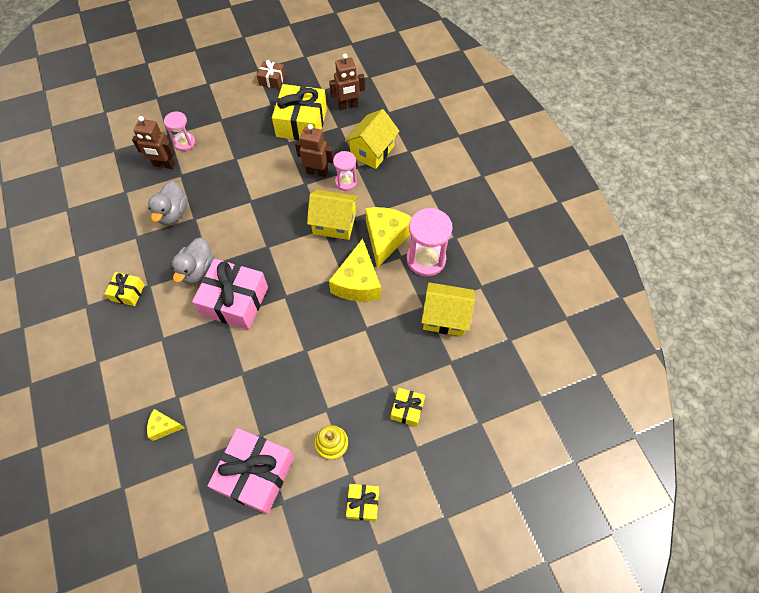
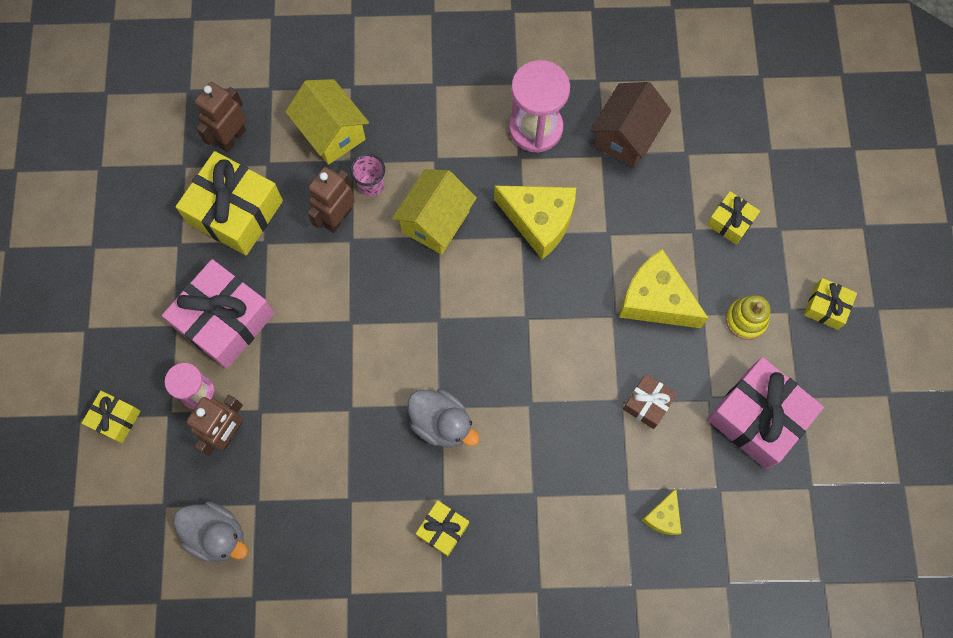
camera: 70 degrees left, 10 degrees up
grey duck [148,181,188,225] -> grey duck moved to [173,501,248,562]
pink gift [192,259,268,330] -> pink gift moved to [162,259,275,369]
brown gift [257,60,286,89] -> brown gift moved to [623,374,677,429]
brown robot [329,54,365,110] -> brown robot turned 150 degrees counterclockwise [195,82,246,152]
pink hourglass [333,151,357,191] -> pink cup [350,154,385,196]
yellow cheese [365,207,412,268] -> yellow cheese moved to [619,249,708,328]
yellow house [421,282,475,336] -> brown house [590,82,671,168]
none -> yellow gift [82,391,141,443]

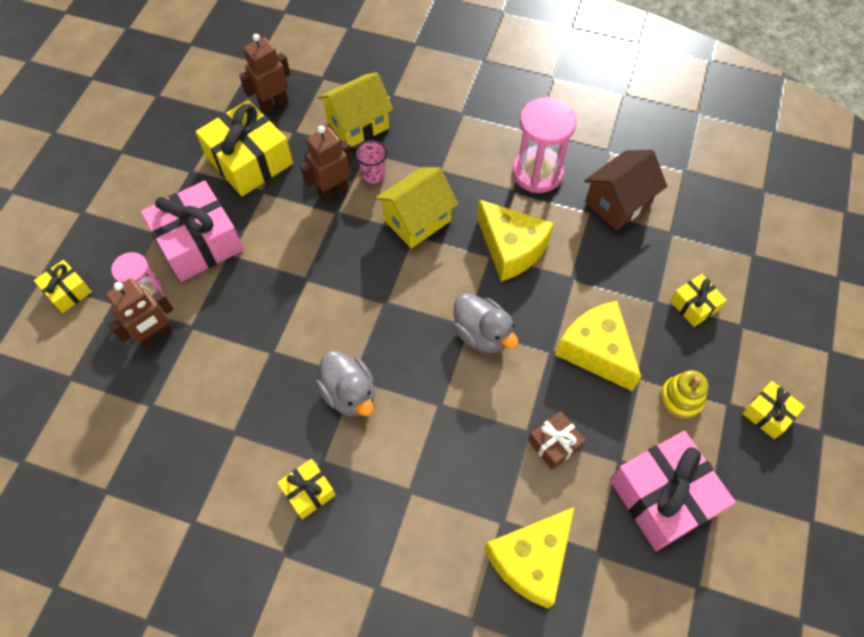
camera: 20 degrees right, 10 degrees down
grey duck [173,501,248,562] -> grey duck moved to [453,293,518,353]
yellow house [285,79,369,165] -> yellow house turned 75 degrees clockwise [318,72,393,148]
yellow cheese [642,489,682,535] -> yellow cheese [484,507,574,608], size x1.97

